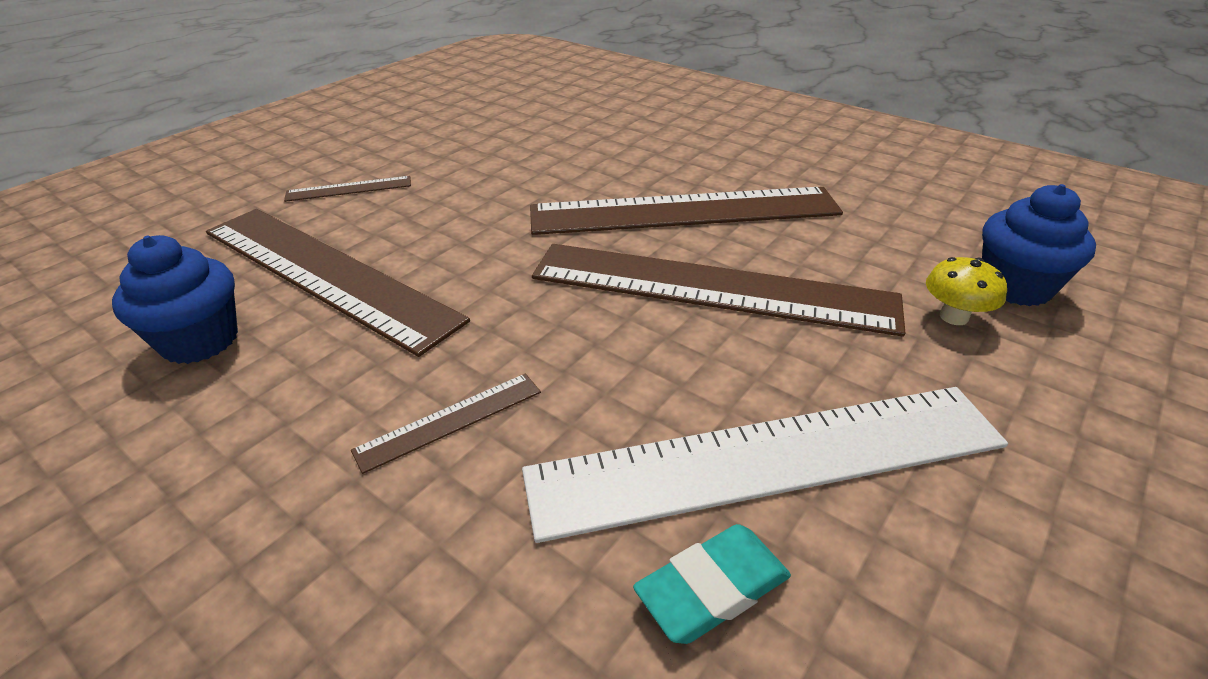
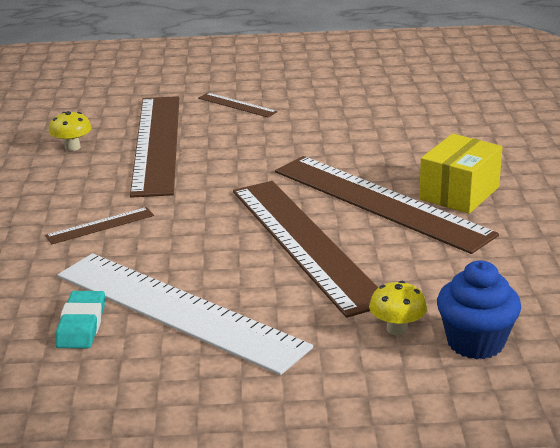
camera: 50 degrees right, 10 degrees down
blue cupcake [112,235,238,364] -> yellow mushroom [49,111,92,151]
brown ruler [351,374,541,474] -> brown ruler turned 45 degrees counterclockwise [45,207,154,244]
turquoise eraser [633,524,791,644] -> turquoise eraser turned 75 degrees clockwise [55,291,105,349]
none -> yellow box [419,134,503,214]

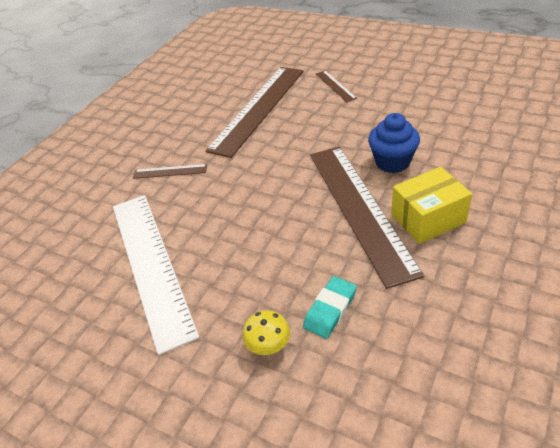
camera: 35 degrees right, 15 degrees up
yellow mushroom [49,111,92,151] -> none
turquoise eraser [55,291,105,349] -> turquoise eraser moved to [303,276,357,339]
brown ruler [233,181,378,318] -> none
blue cupcake [437,260,521,359] -> blue cupcake moved to [368,113,420,173]

